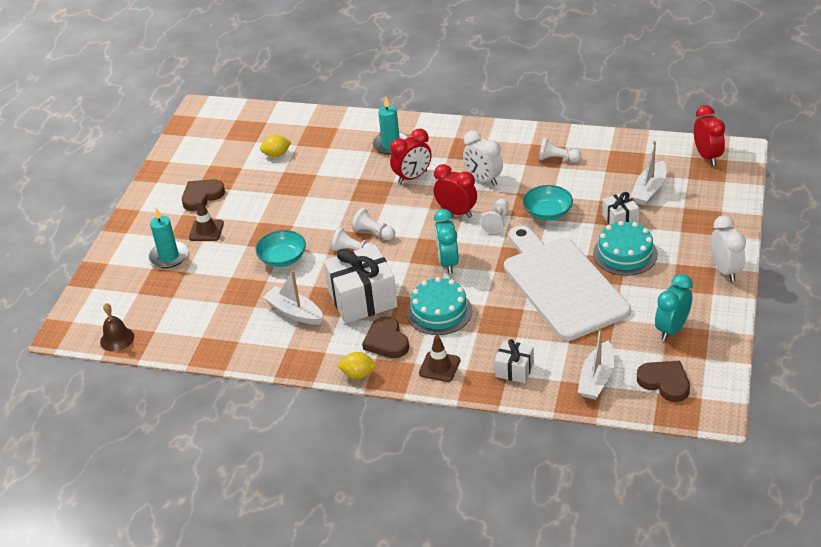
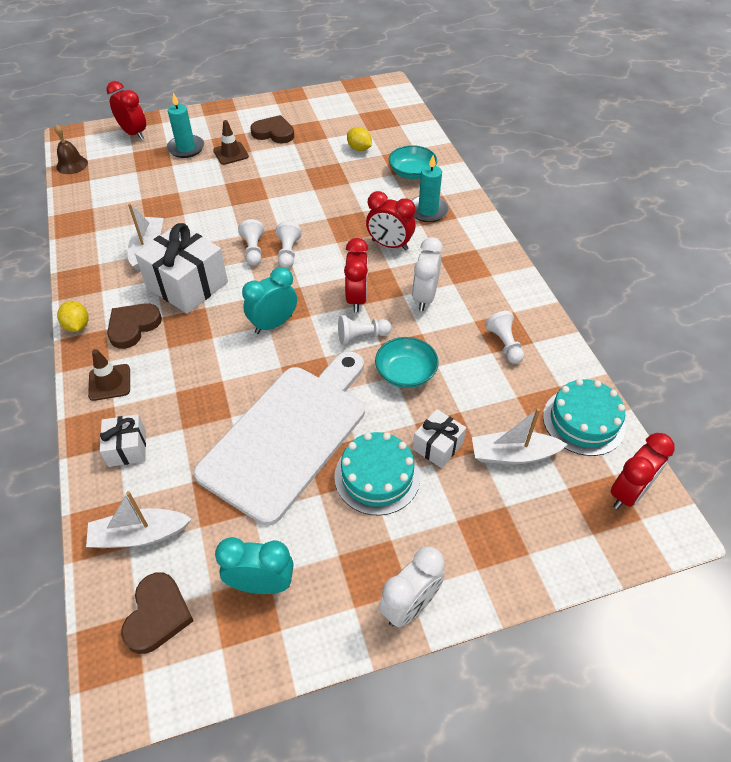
camera: 55 degrees right, 10 degrees up
turquoise bowl [256,230,306,267] -> turquoise bowl moved to [389,145,437,179]
turquoise cake [407,277,472,335] -> turquoise cake moved to [543,379,626,456]
none -> red clock [106,81,146,140]

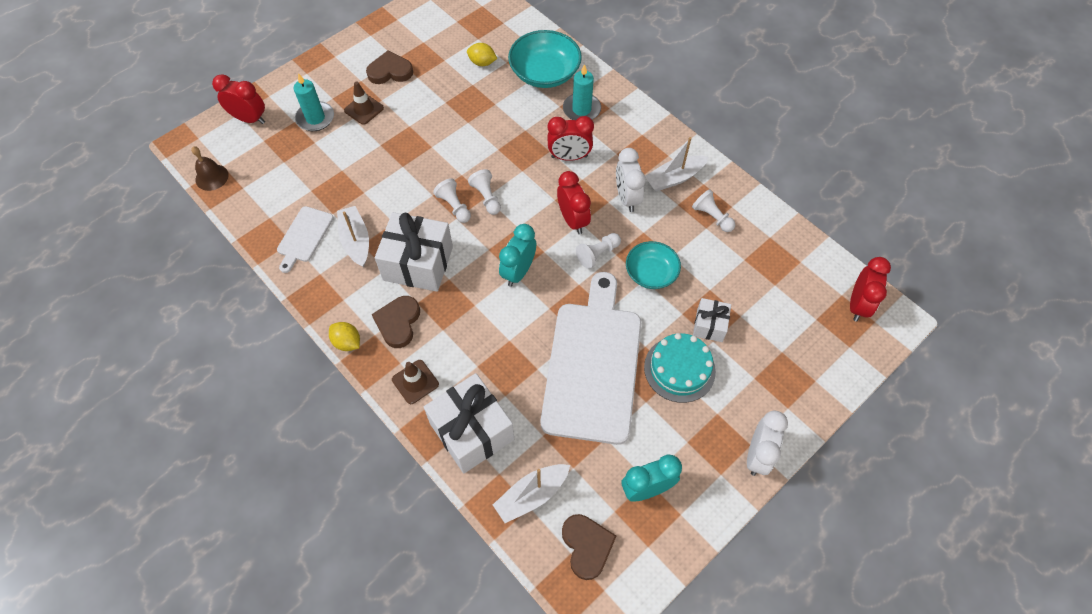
camera: 25 degrees left, 10 degrees up
white gift [100,414,146,467] -> white gift [424,373,514,474], size x1.89
turquoise bowl [389,145,437,179] -> turquoise bowl [508,30,582,88], size x1.54
white boat [472,408,567,464] -> white boat moved to [645,137,709,192]
turquoise cake [543,379,626,456] -> none
none -> white cutting board [277,206,334,273]

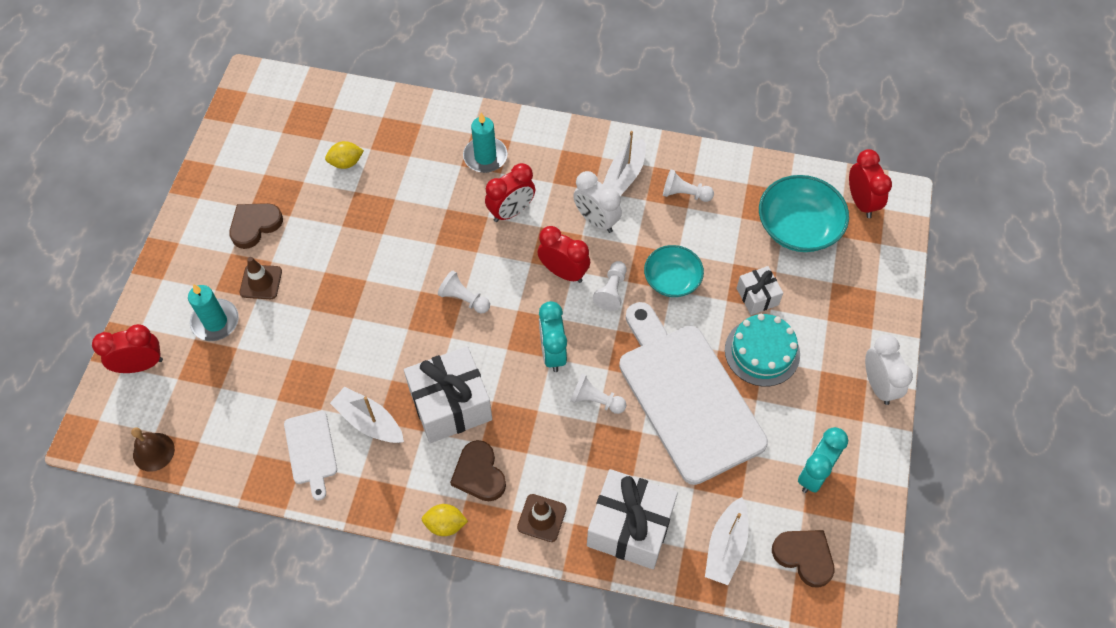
camera: 35 degrees left, 0 degrees up
white pawn [433,178,471,223] -> white pawn moved to [570,374,626,414]
turquoise bowl [508,30,582,88] -> turquoise bowl moved to [759,175,849,252]

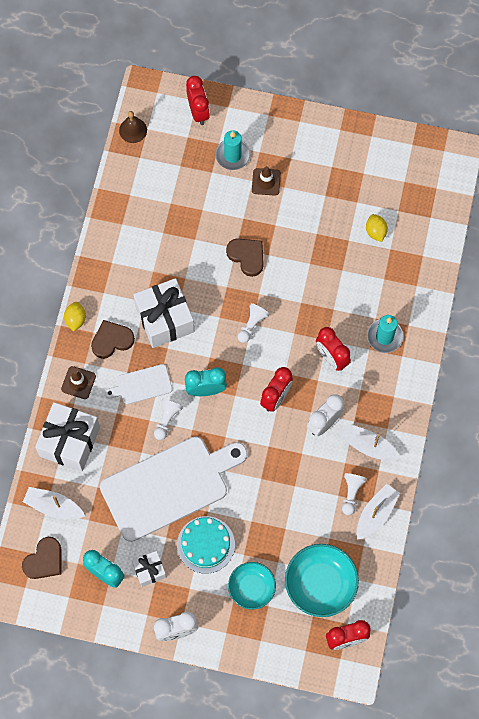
camera: 90 degrees right, 10 degrees up
brown heart [229,203,283,249] -> brown heart moved to [226,239,264,277]
white cutting board [284,411,337,500] -> white cutting board moved to [105,364,172,404]
white boat [330,387,404,443] -> white boat moved to [356,484,400,540]
white pawn [593,261,627,311] -> none
turquoise bowl [644,245,704,297] -> turquoise bowl moved to [228,562,276,609]
white gift [736,266,783,315] -> white gift moved to [132,551,166,587]

